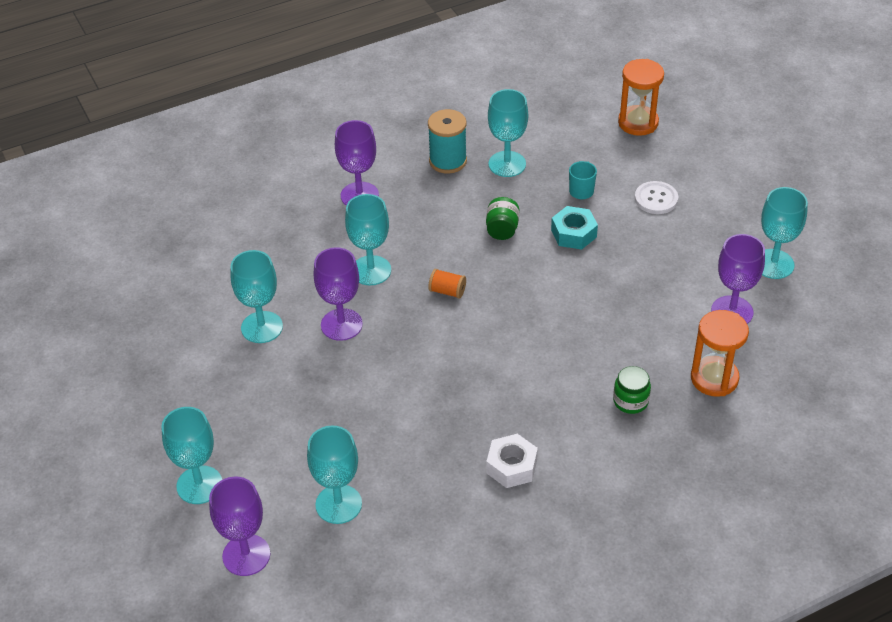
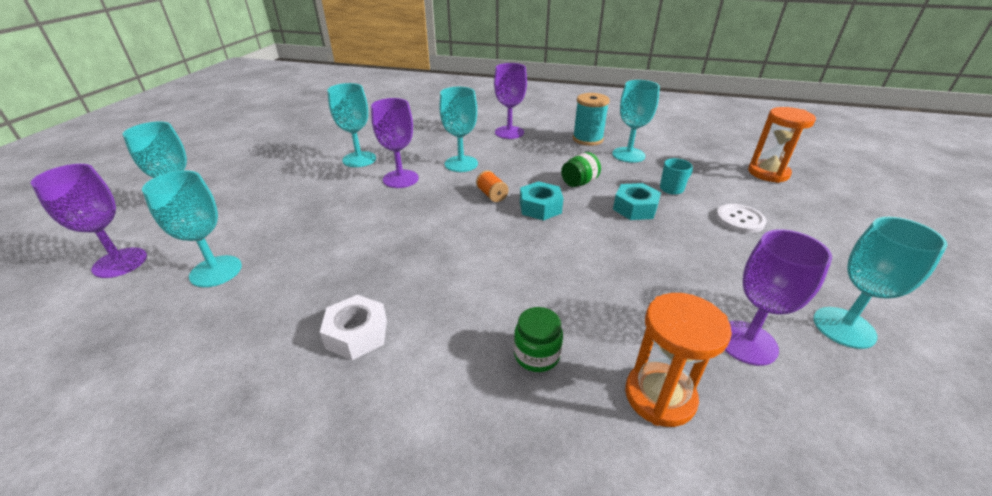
camera: 40 degrees right, 10 degrees down
none -> turquoise nut [520,181,564,221]

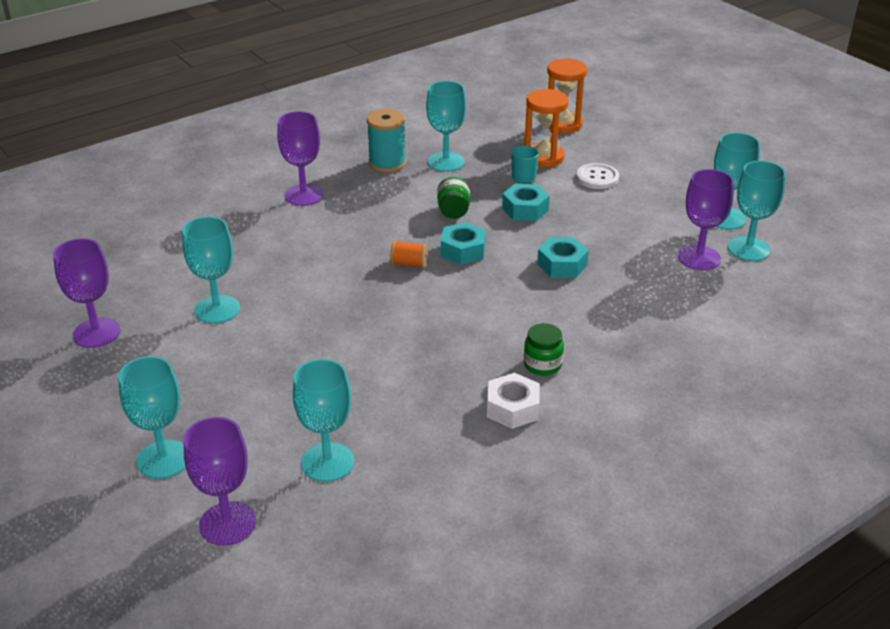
camera: 50 degrees left, 0 degrees up
purple goblet [371,98,419,188] -> purple goblet moved to [53,238,121,348]
turquoise goblet [439,87,478,172] -> turquoise goblet moved to [728,161,786,261]
green jar [514,307,563,372] -> green jar moved to [524,323,564,376]
orange hourglass [625,293,732,427] -> orange hourglass moved to [525,89,569,167]
none -> turquoise nut [537,237,589,278]

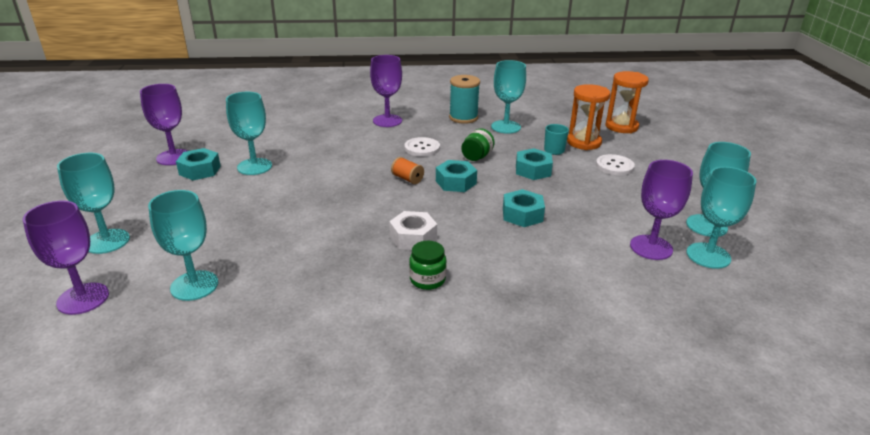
camera: 30 degrees right, 5 degrees down
white nut [487,373,540,429] -> white nut moved to [389,211,437,250]
none -> turquoise nut [176,148,221,180]
none -> white button [404,137,440,157]

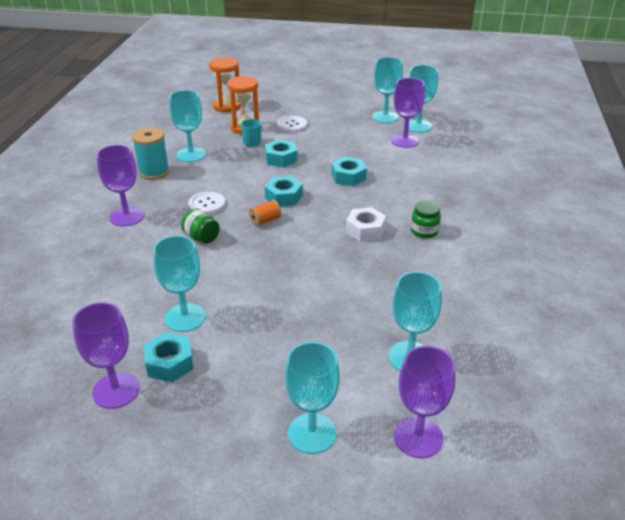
camera: 75 degrees left, 5 degrees up
green jar [461,129,495,161] -> green jar moved to [181,209,220,243]

